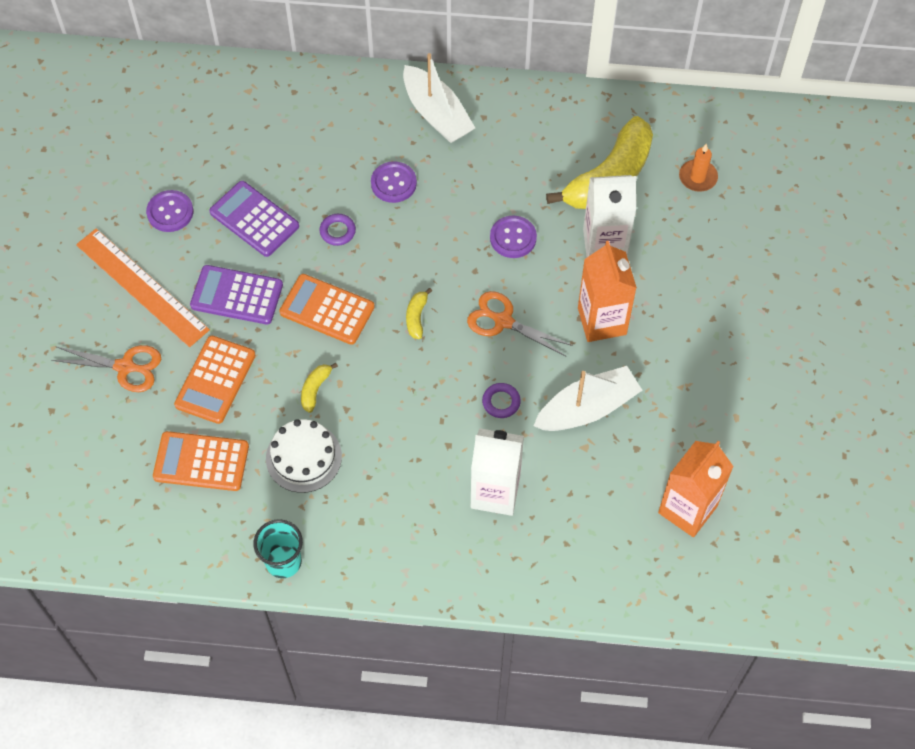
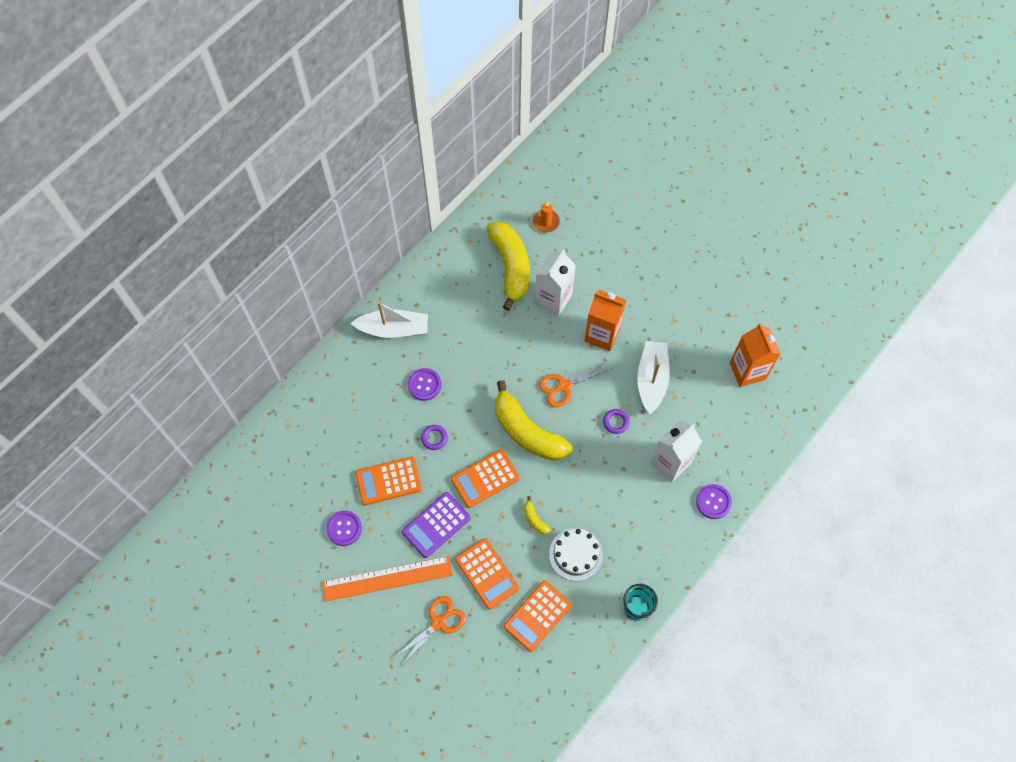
camera: 55 degrees left, 5 degrees up
purple calculator [209,181,299,257] -> orange calculator [355,457,422,505]
yellow banana [406,288,432,339] -> yellow banana [495,380,573,460], size x2.49
purple button [490,216,537,258] -> purple button moved to [696,484,732,519]

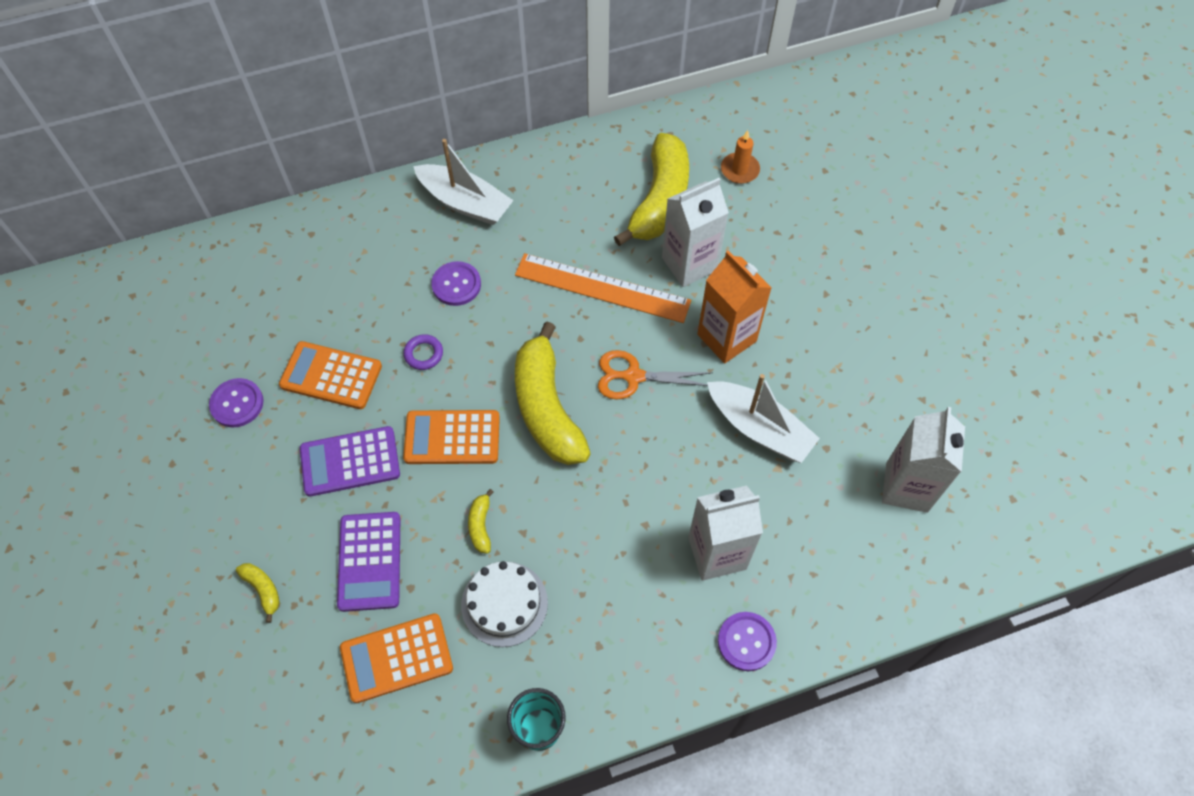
camera: 30 degrees right, 5 degrees down
orange ruler [322,556,453,602] -> orange ruler moved to [515,253,691,323]
orange scissors [395,596,466,665] -> yellow banana [236,563,280,623]
orange calculator [455,538,519,609] -> purple calculator [337,512,400,612]
purple ring [603,409,629,434] -> none
white boat [637,341,670,414] -> white boat turned 90 degrees clockwise [707,374,820,463]
orange carton [730,323,781,387] -> white carton [882,407,965,513]

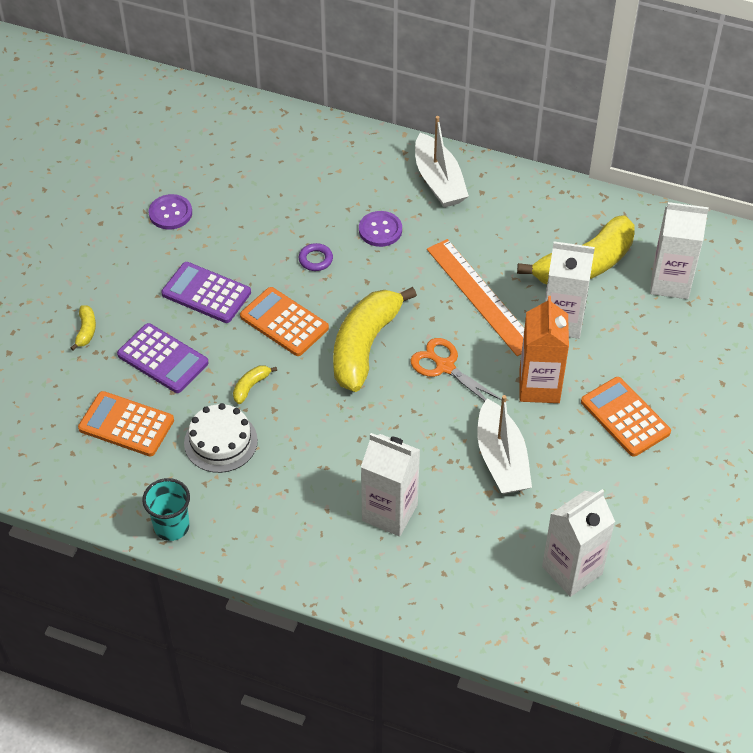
camera: 40 degrees right, 10 degrees down
orange calculator [279,341,382,409] -> orange calculator moved to [581,377,671,457]
purple calculator [337,512,400,612] -> purple calculator turned 90 degrees counterclockwise [117,323,209,393]
purple button [718,612,777,671] -> none
orange candle [721,130,760,184] -> white carton [650,202,709,299]

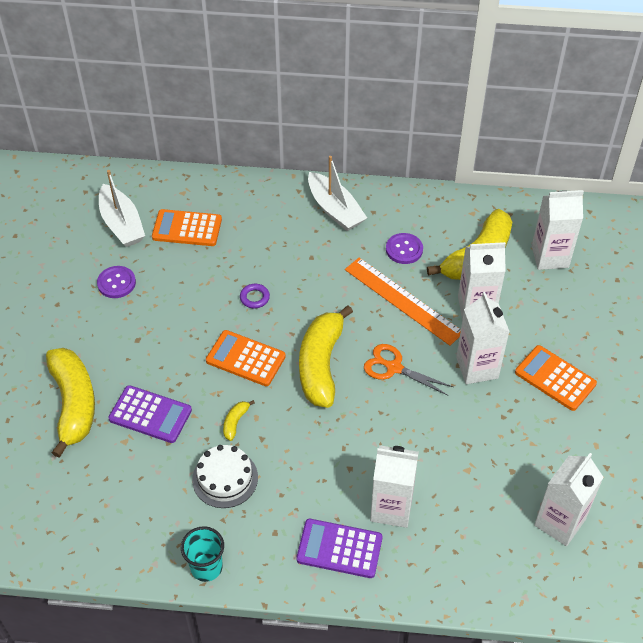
camera: 15 degrees left, 0 degrees up
yellow banana [70,305,96,350] -> yellow banana [46,348,95,458], size x2.49
orange calculator [78,391,174,456] -> orange calculator moved to [152,209,222,246]
purple calculator [161,262,251,323] -> purple calculator moved to [296,519,383,578]
purple button [359,211,402,247] -> purple button moved to [386,233,423,264]
white boat [477,395,532,494] -> white boat moved to [99,170,145,247]
orange carton [519,296,569,403] -> white carton [456,292,510,384]

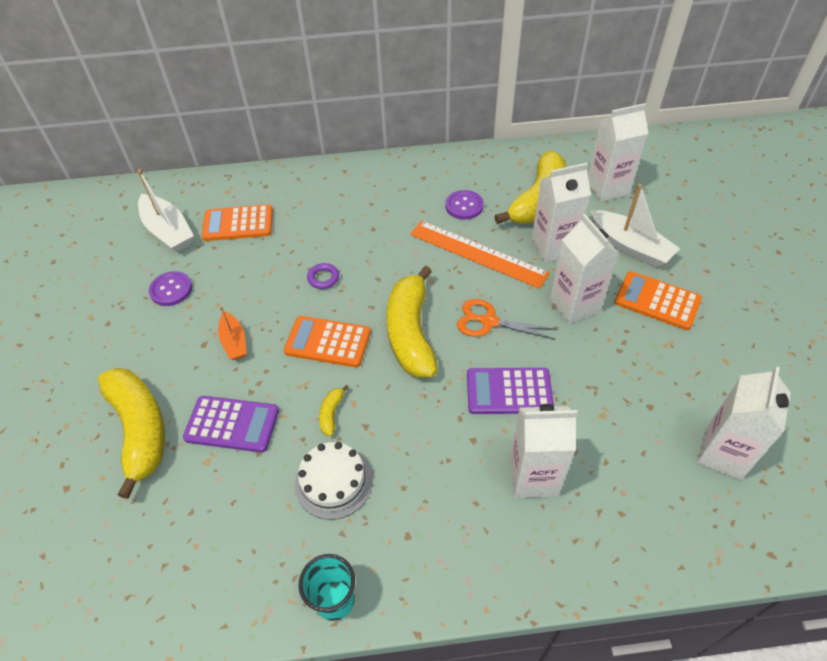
camera: 10 degrees left, 0 degrees up
purple calculator [296,519,383,578] -> purple calculator moved to [467,368,554,414]
white boat [308,156,367,231] -> white boat moved to [591,184,680,267]
none -> orange boat [218,306,247,360]

